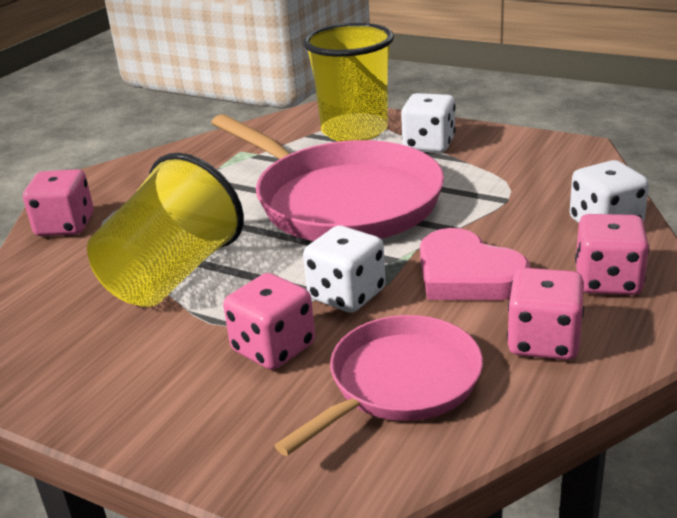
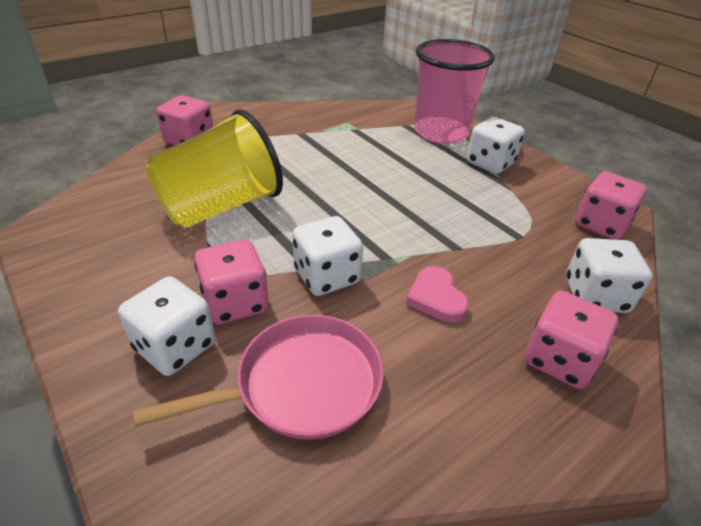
camera: 20 degrees right, 10 degrees up
pink pan [211,114,444,241] -> none
yellow cup [303,23,394,141] -> pink cup [415,39,495,144]
pink heart [420,228,530,300] -> pink heart [406,266,469,323], size x0.61
pink dice [507,268,584,360] -> pink dice moved to [575,171,647,240]
none -> white dice [118,276,215,376]

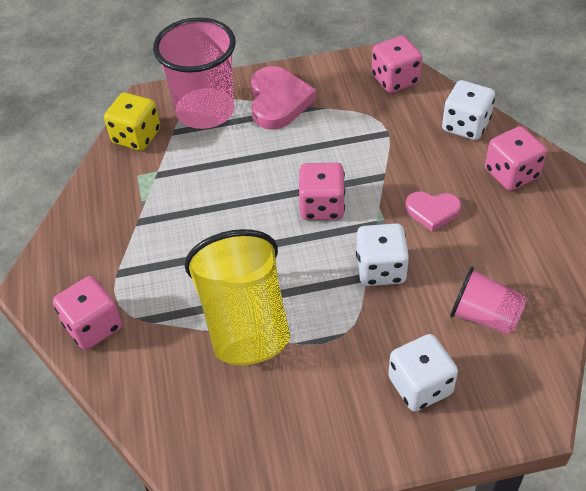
camera: 60 degrees left, 10 degrees up
pink pan [133,315,384,440] -> pink cup [450,267,526,334]
pink dice [194,239,269,325] -> pink dice moved to [298,163,345,220]
white dice [467,117,525,174] -> pink heart [251,66,317,130]
none -> yellow dice [104,92,160,151]

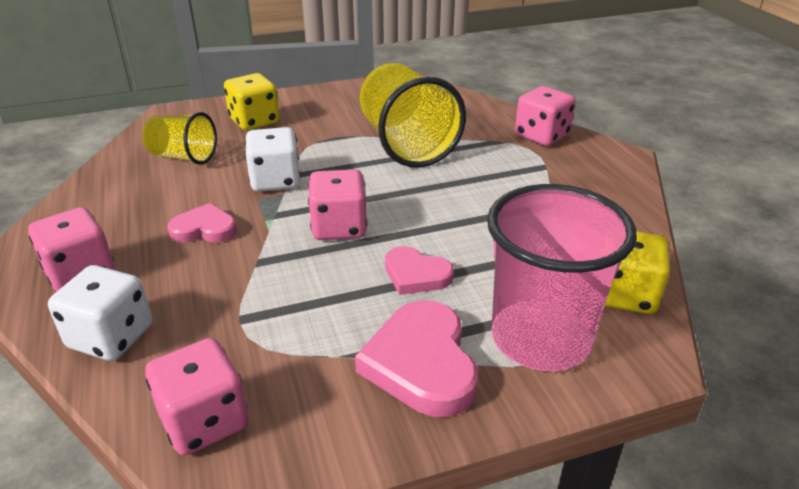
camera: 170 degrees right, 15 degrees down
white dice [388,334,458,412] -> yellow dice [224,73,280,130]
pink cup [450,267,526,334] -> yellow cup [143,112,217,165]
none -> pink heart [385,246,454,295]

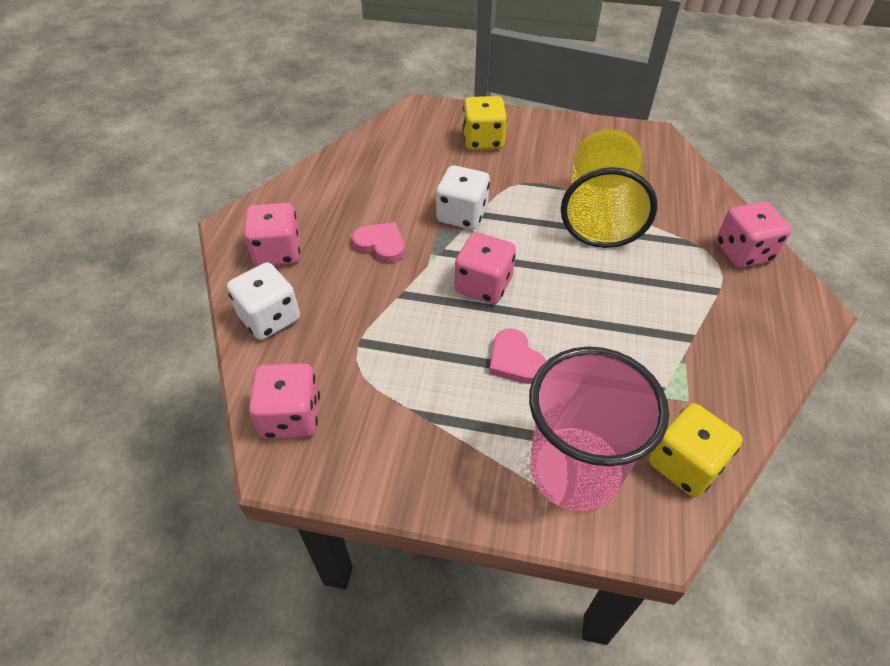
camera: 30 degrees right, 15 degrees up
yellow cup [143,112,217,165] -> none
pink heart [355,300,478,417] -> none

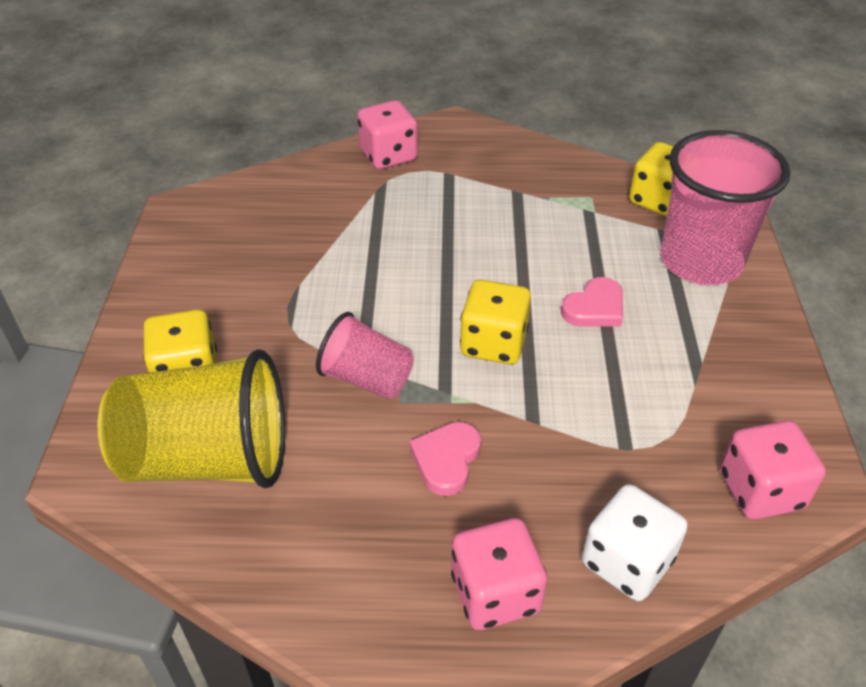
camera: 100 degrees left, 5 degrees down
white dice [436,165,490,230] -> pink cup [316,312,414,399]
pink dice [455,232,516,304] -> yellow dice [460,280,531,365]
yellow cup [561,129,658,248] -> yellow cup moved to [97,349,285,488]

